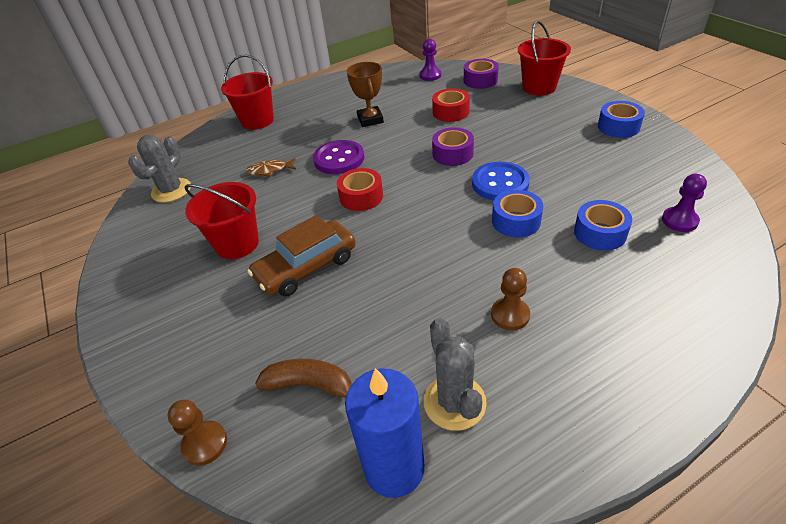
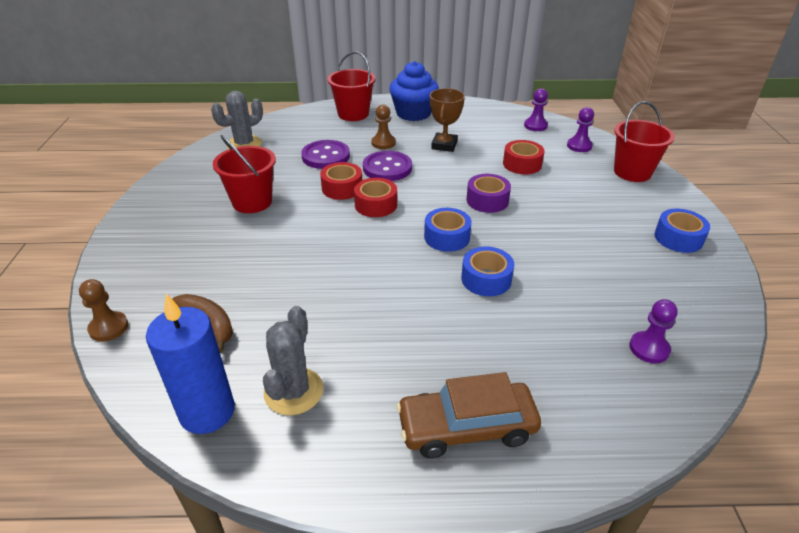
camera: 25 degrees right, 5 degrees down
brown fish [245,158,296,177] -> purple button [301,140,350,169]
brown car [248,215,356,297] -> brown car moved to [396,372,541,458]
purple tape [464,59,499,89] -> purple pawn [567,107,594,152]
blue button [472,162,530,201] -> none
brown pawn [491,268,530,330] -> brown pawn moved to [371,104,396,149]
blue tape [574,200,632,251] -> blue tape moved to [424,208,472,252]
none -> red tape [320,162,362,200]
none -> blue cupcake [389,61,439,121]

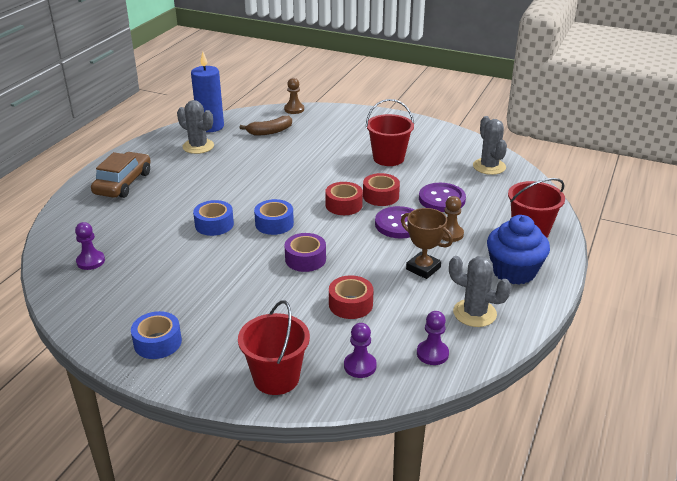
camera: 115 degrees right, 5 degrees down
none -> grey cactus [449,256,511,327]

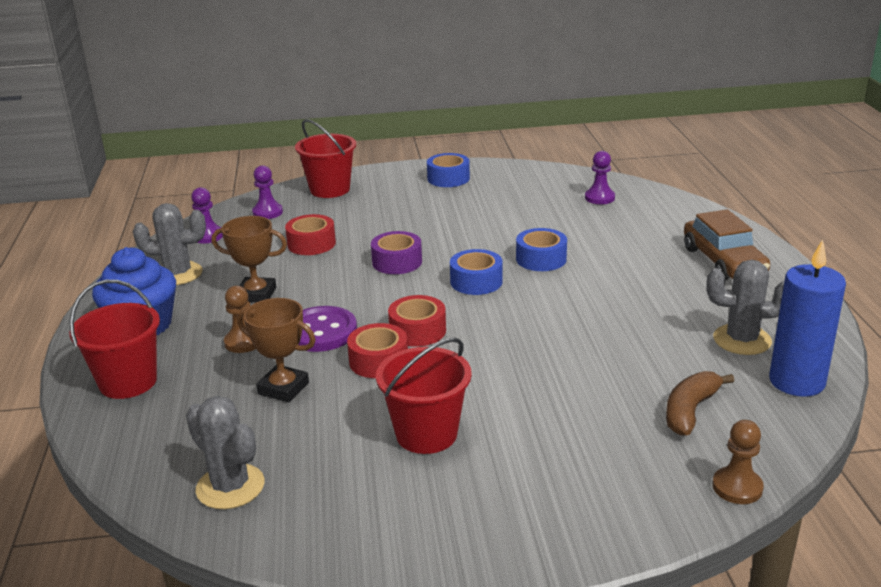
camera: 150 degrees right, 5 degrees down
purple button [419,183,466,212] -> brown trophy [237,298,315,402]

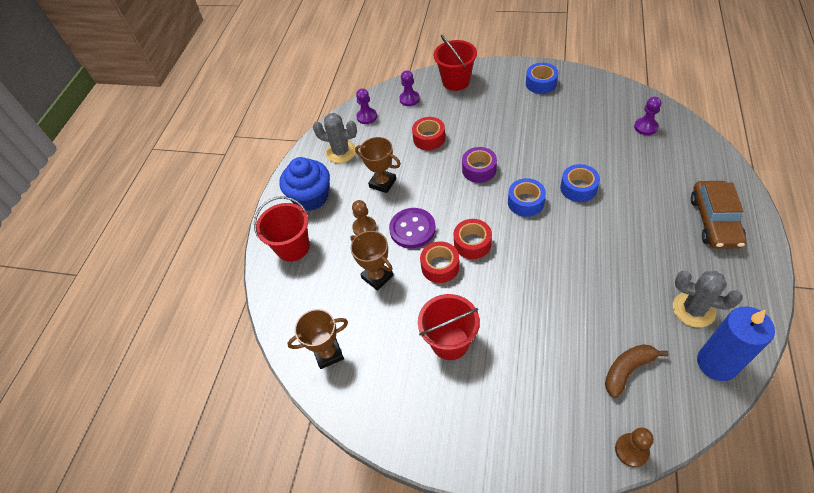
camera: 25 degrees right, 25 degrees up
grey cactus [186,396,264,509] -> brown trophy [287,309,348,369]

